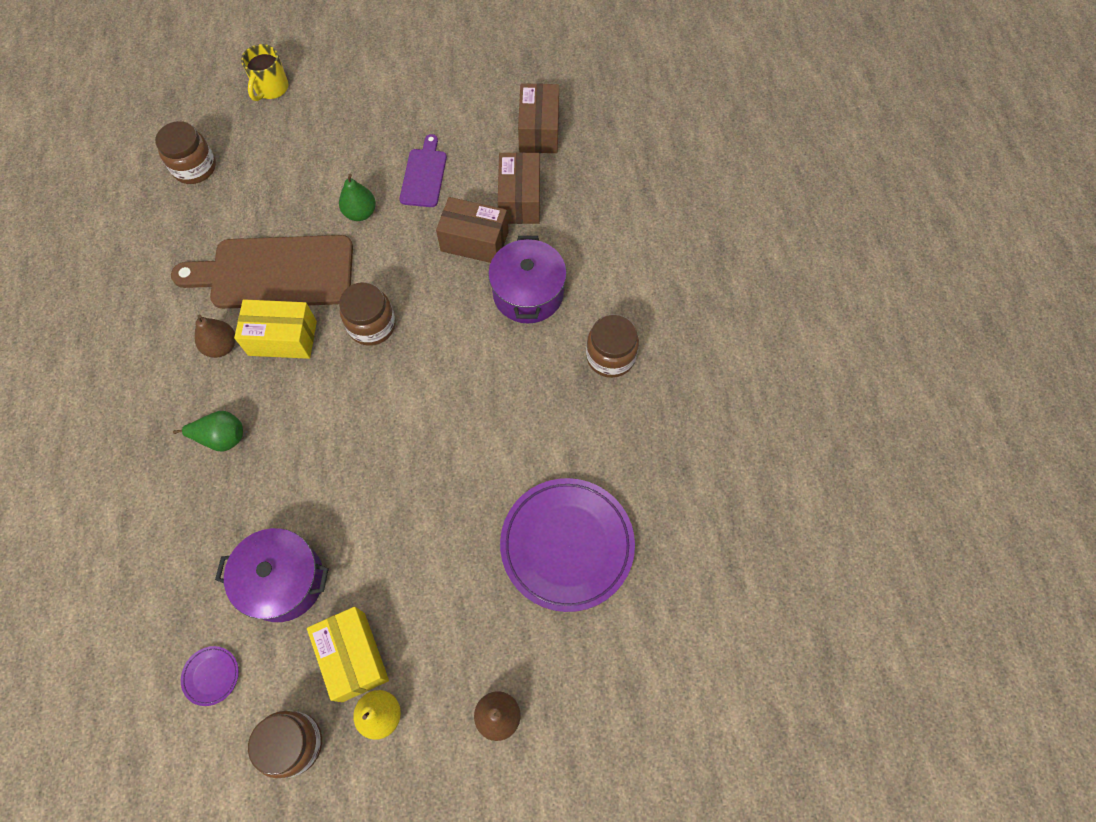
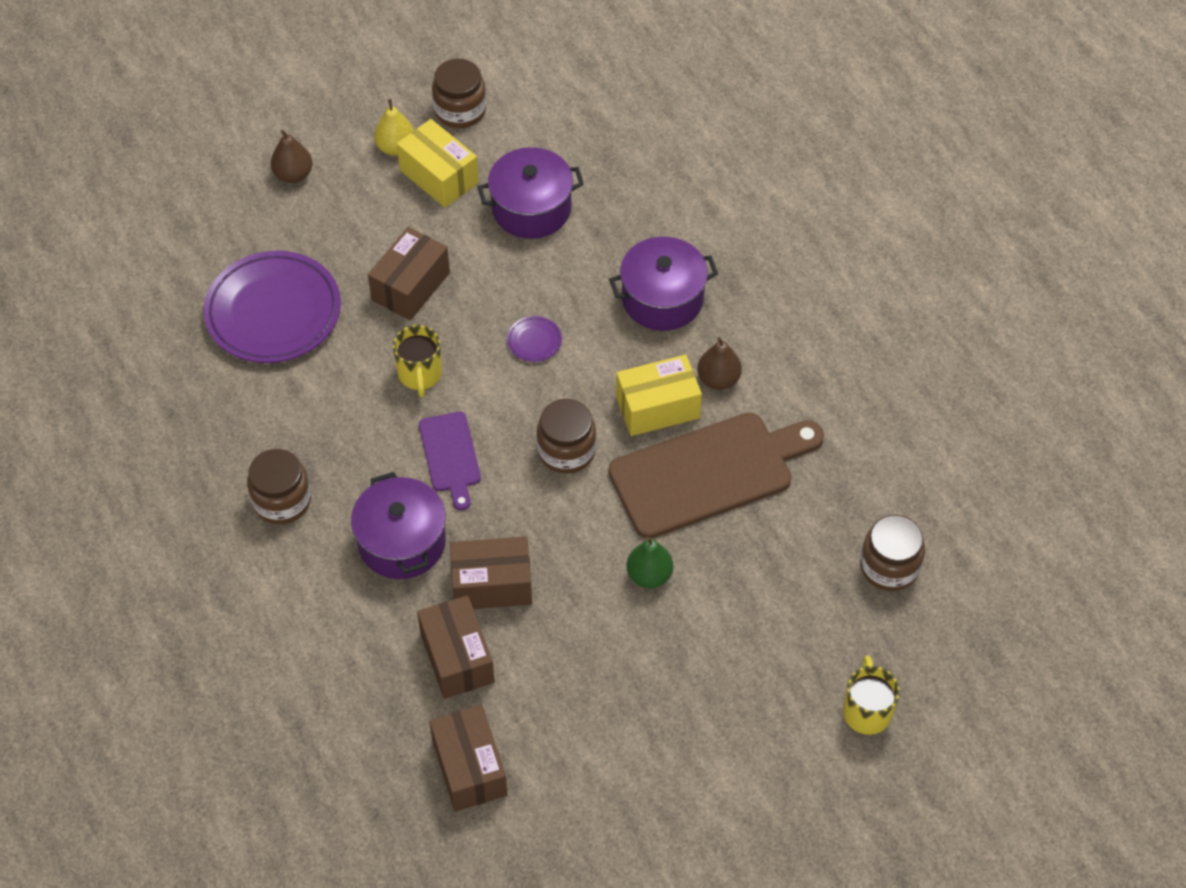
camera: 160 degrees right, 10 degrees down
green pear [173,411,243,452] -> purple pot [609,237,718,331]
purple plate [181,646,239,706] -> purple plate moved to [507,316,562,362]
purple cutting board [400,134,447,207] -> purple cutting board moved to [419,412,481,510]
none -> brown box [368,227,450,320]
none -> yellow mug [393,325,442,397]

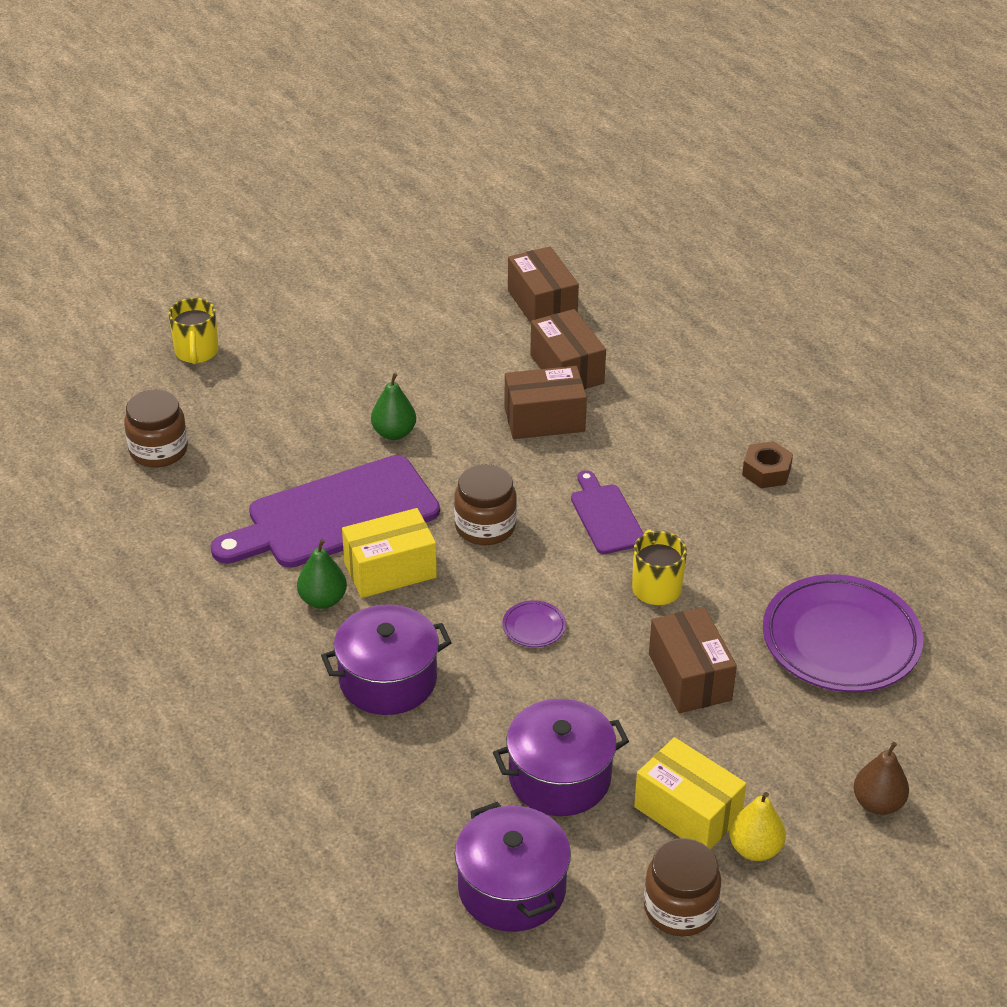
camera: 175 degrees right, 15 degrees down
brown jar [247,449,311,524] -> brown nut [742,441,793,488]
purple pot [351,472,446,579] -> purple pot moved to [455,802,571,932]
brown box [368,227,450,320] -> brown box turned 45 degrees counterclockwise [649,607,737,713]
brown cutting board [609,412,824,538] -> purple cutting board [211,455,440,568]
brown pear [697,337,742,390] -> green pear [297,539,347,609]

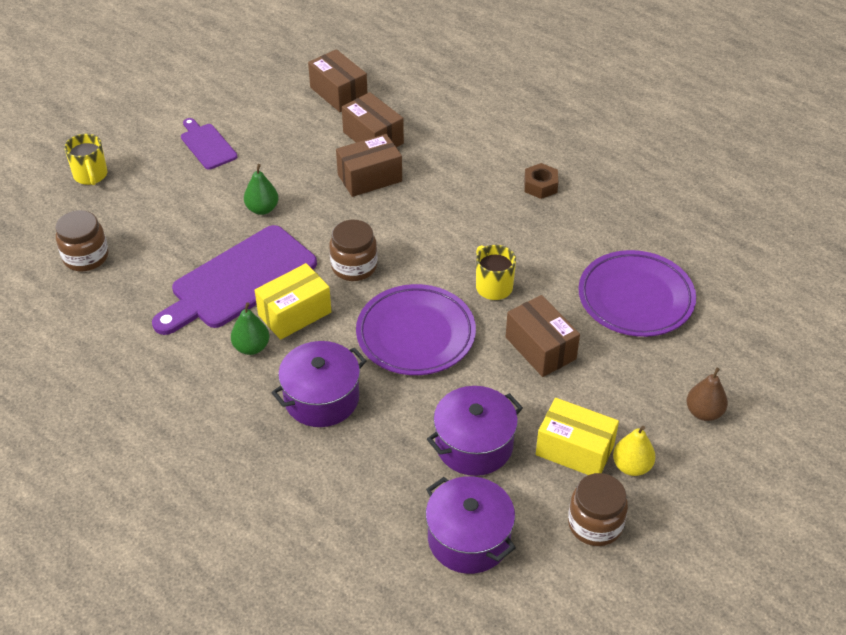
camera: 15 degrees left, 5 degrees up
purple plate [502,600,566,647] -> purple plate [356,284,476,375], size x2.49
purple cutting board [571,470,644,554] -> purple cutting board moved to [181,118,237,170]

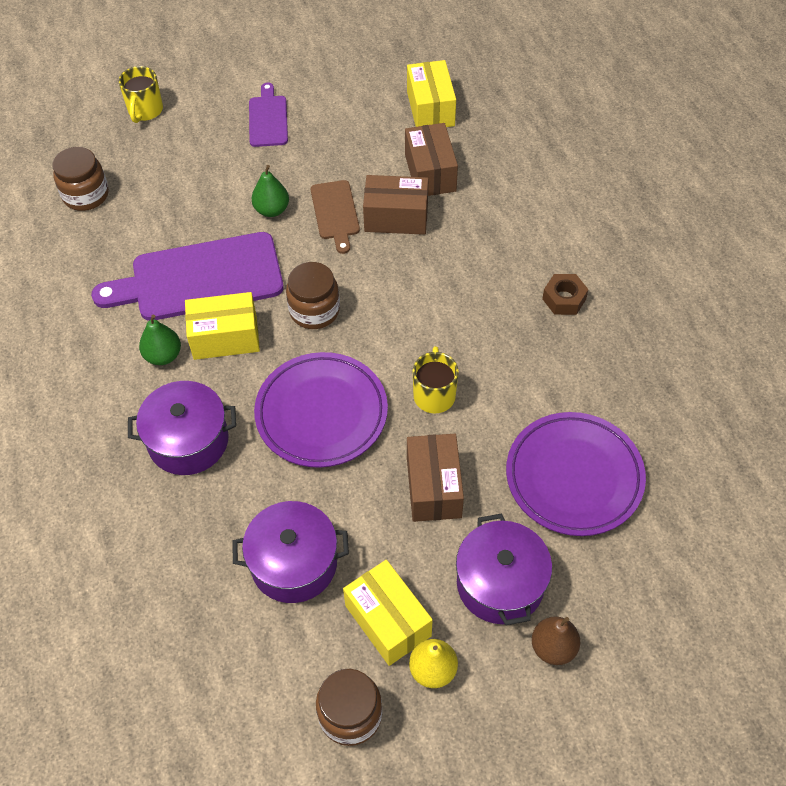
camera: 30 degrees right, 10 degrees up
brown box [308,49,367,112] -> yellow box [407,60,456,127]
purple pot [426,476,516,574] -> purple pot moved to [456,513,552,625]
none -> brown cutting board [311,180,360,254]

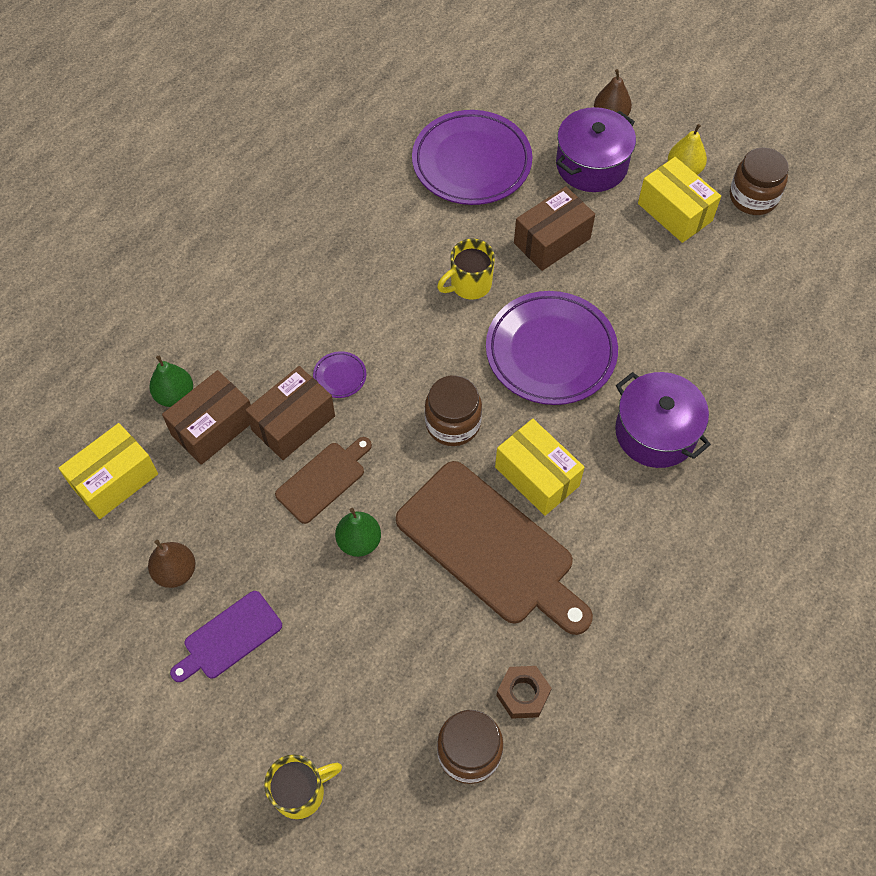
camera: 125 degrees left, 5 degrees up
purple cutting board [91,232,284,321] -> brown cutting board [396,461,593,635]
green pear [139,315,181,365] -> green pear moved to [149,356,193,407]
purple pot [233,501,349,603] -> none
yellow box [343,560,433,666] -> yellow box turned 60 degrees counterclockwise [638,157,721,243]
brown box [363,175,428,235] -> brown box turned 75 degrees clockwise [245,366,335,460]
brown nut [542,274,589,315] -> brown nut moved to [496,666,552,719]
none -> brown pear [148,540,195,588]
none -> purple plate [313,351,367,398]

